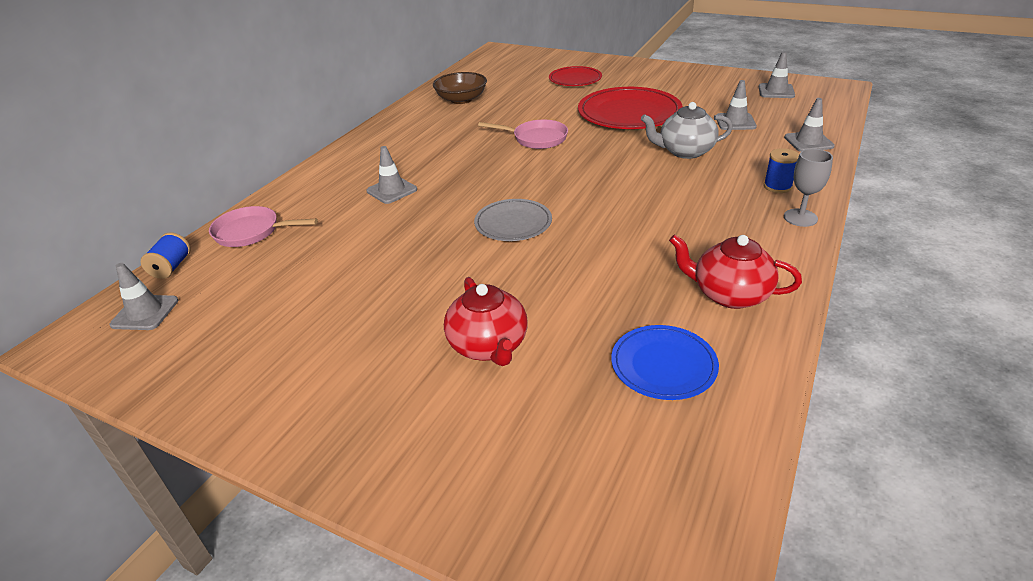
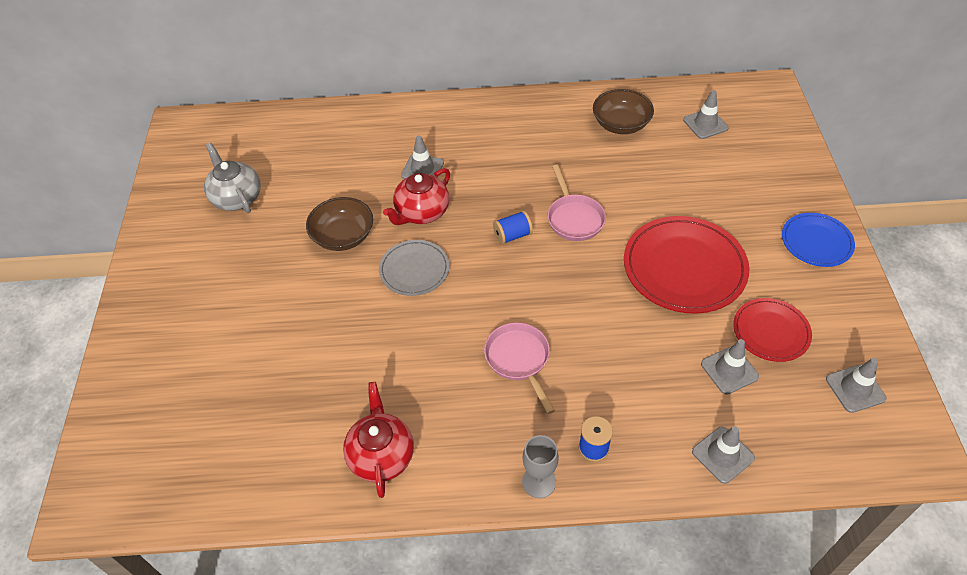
camera: 60 degrees right, 15 degrees up
grey traffic cone [109,263,179,330] -> grey traffic cone moved to [683,90,729,139]
blue spool [141,232,191,279] -> blue spool moved to [493,211,533,245]
pink pan [209,206,318,247] -> pink pan moved to [484,322,555,414]
red teapot [444,277,528,366] -> red teapot moved to [383,168,450,225]
red plate [549,66,602,86] -> red plate moved to [733,298,812,362]
blue plate [611,325,719,400] -> blue plate moved to [782,213,855,267]
grey teapot [641,102,733,159] -> grey teapot moved to [204,143,261,213]
none -> brown bowl [306,197,373,251]

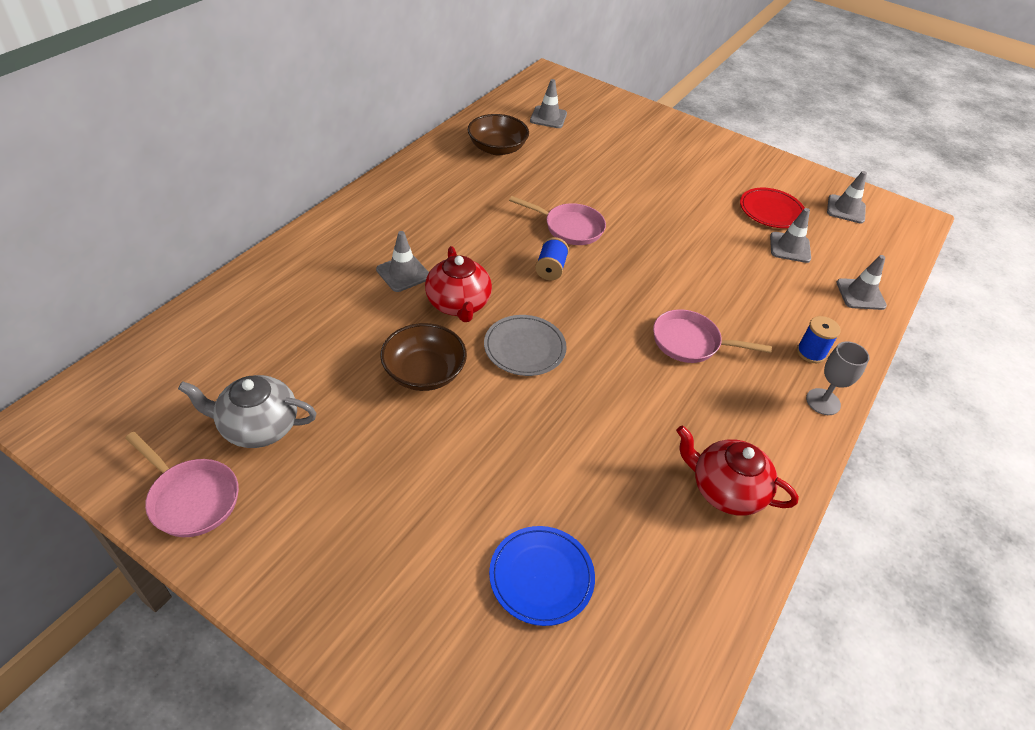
camera: 60 degrees left, 5 degrees down
red plate [624,216,749,314] -> none
blue plate [782,213,855,267] -> blue plate moved to [489,526,595,626]
none -> pink pan [125,432,239,537]

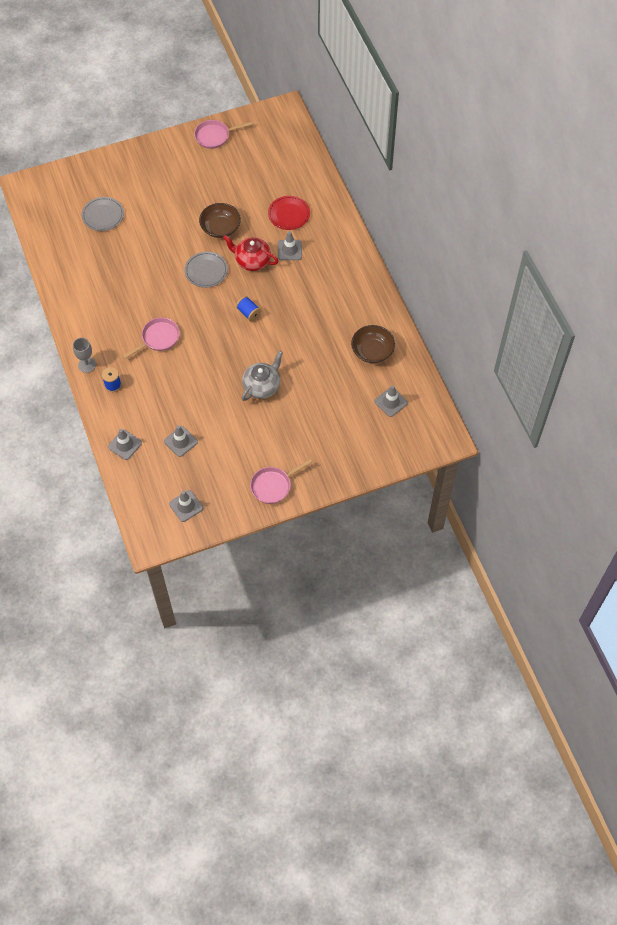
camera: 130 degrees right, 15 degrees up
grey teapot [178,375,317,448] -> grey teapot moved to [242,351,283,401]
blue plate [489,526,595,626] -> grey plate [82,197,124,231]
pink pan [509,196,606,245] -> pink pan moved to [250,459,312,504]
red teapot [676,426,799,516] -> none
red plate [740,188,805,228] -> red plate moved to [268,196,310,230]

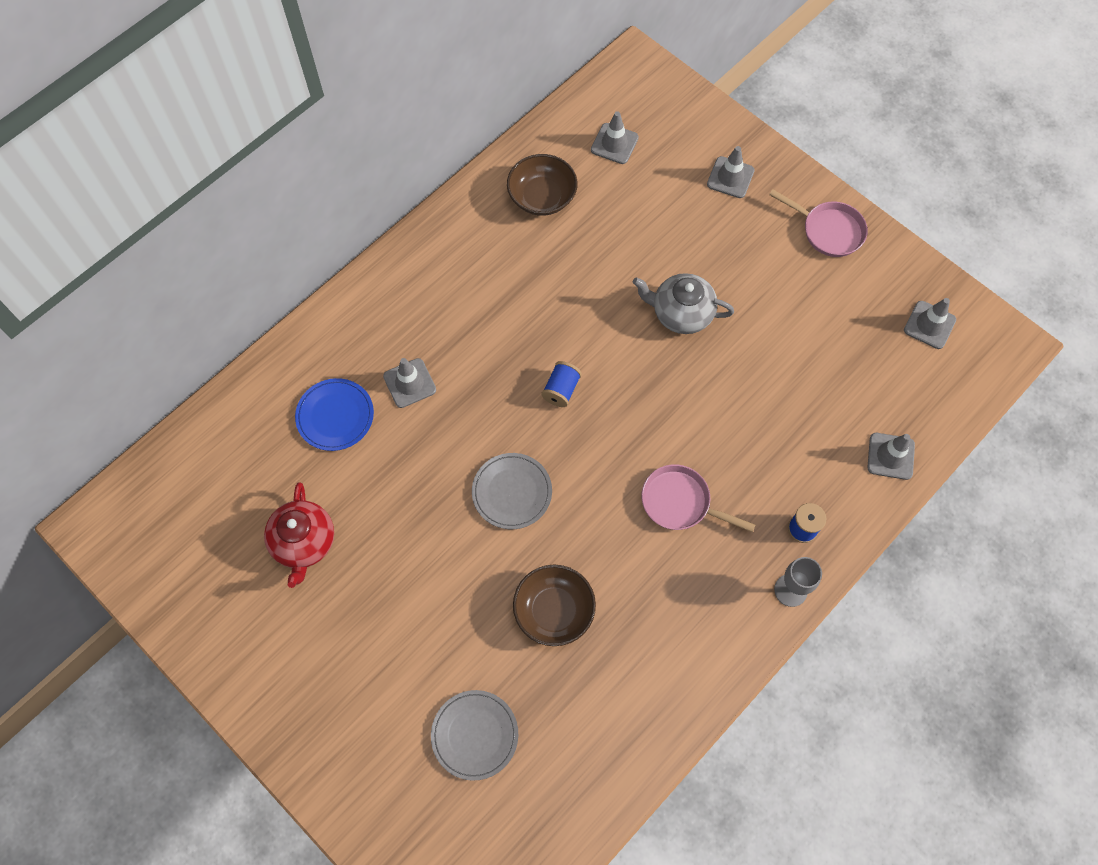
camera: 115 degrees left, 5 degrees up
grey traffic cone [164,425,198,457] -> grey traffic cone moved to [707,146,755,198]
pink pan [194,120,252,149] -> none
brown bowl [199,203,241,238] -> brown bowl moved to [513,565,596,646]
red teapot [223,235,278,271] -> red teapot moved to [264,482,334,588]
red plate [268,196,310,230] -> blue plate [295,378,374,451]

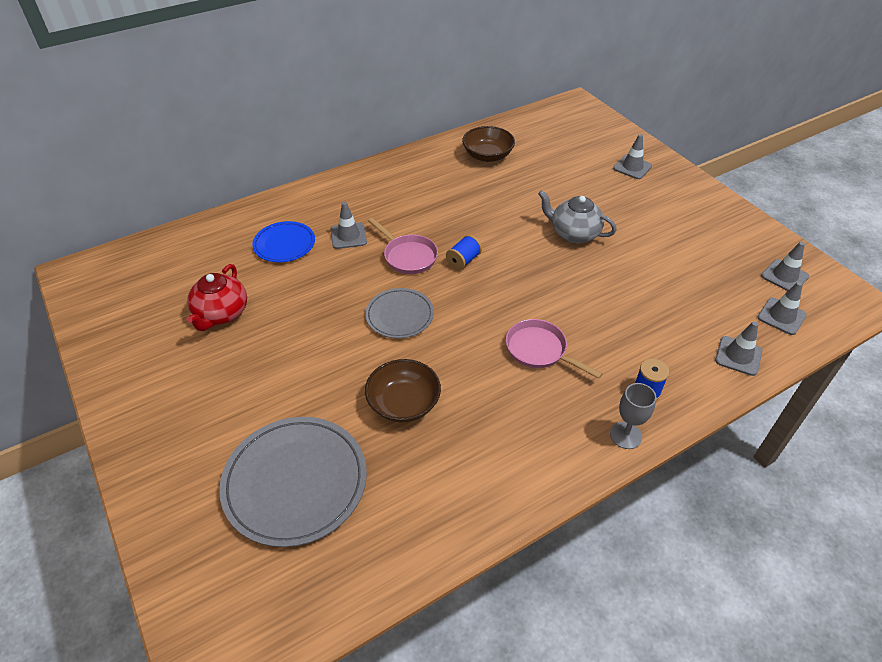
camera: 15 degrees right, 20 degrees down
grey plate [431,690,518,781] -> grey plate [219,417,367,547], size x1.72
grey traffic cone [591,111,639,164] -> grey traffic cone moved to [758,282,807,335]
pink pan [769,189,868,257] -> pink pan moved to [368,218,438,274]

